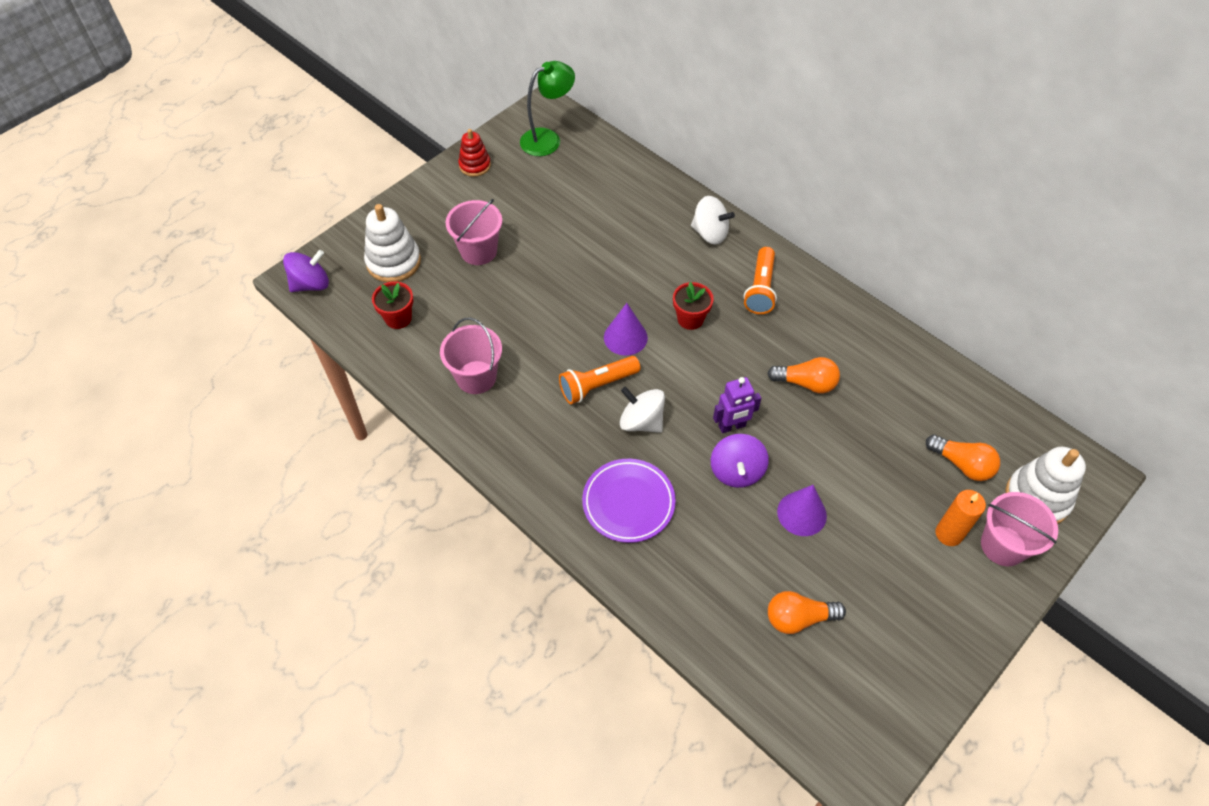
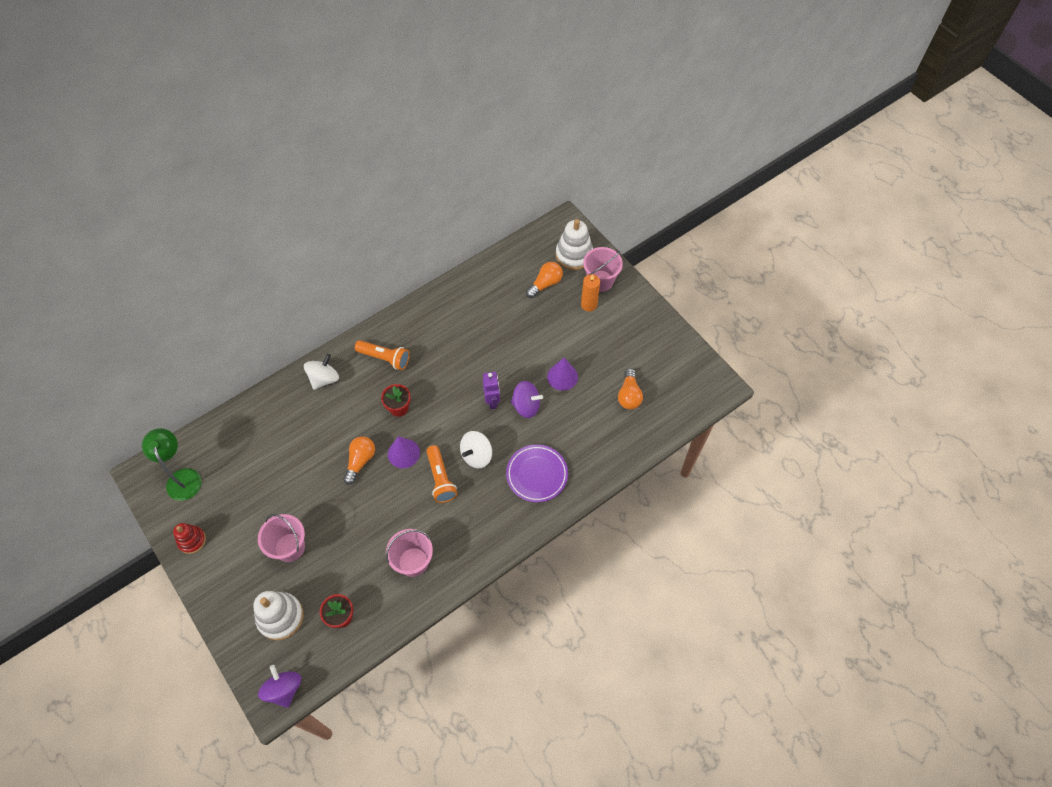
camera: 80 degrees left, 5 degrees up
orange light bulb [767,357,840,393] -> orange light bulb moved to [343,436,375,485]

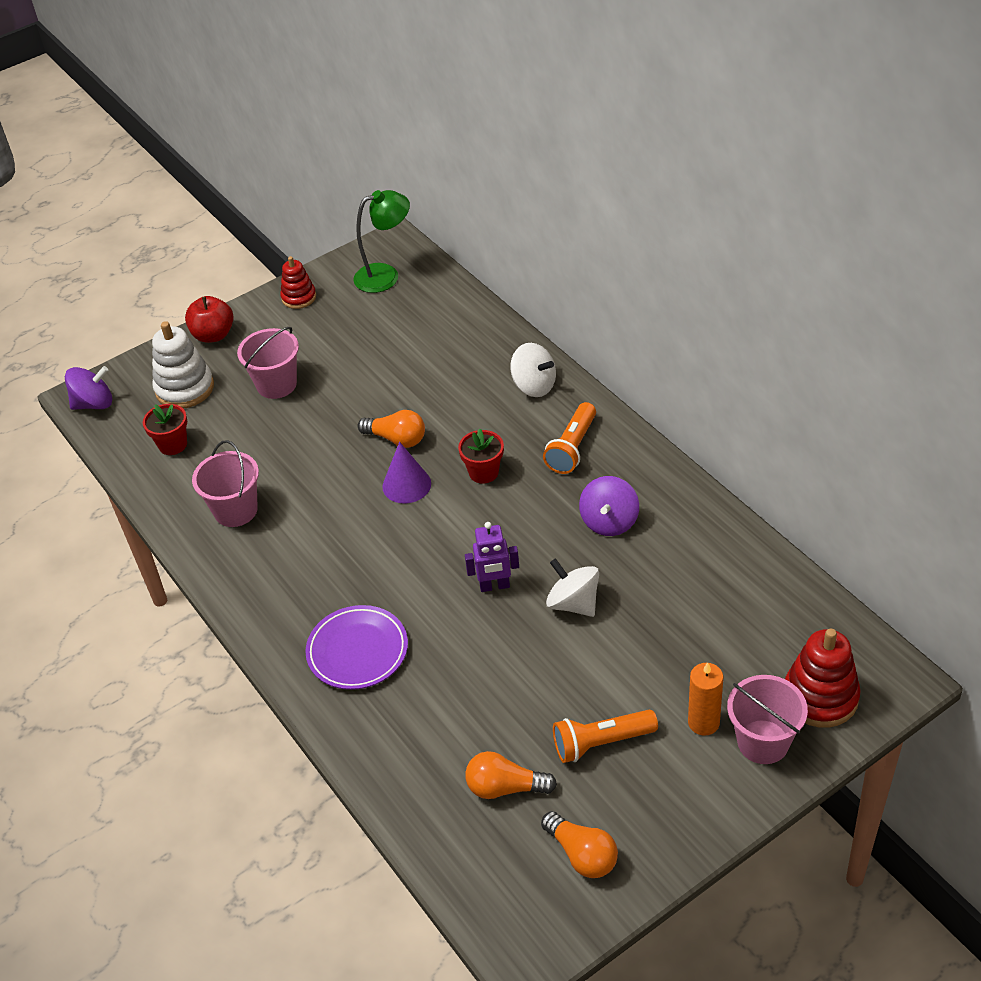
camera: 95 degrees right, 15 degrees down
orange flashlight [426,445,457,503] -> orange flashlight moved to [553,710,658,763]
white spinning top [460,431,492,468] -> white spinning top moved to [546,558,599,617]
purple spinning top [511,381,543,418] -> purple spinning top moved to [579,476,639,536]
orange light bulb [526,262,563,298] -> orange light bulb moved to [541,811,618,878]
purple cone [547,358,578,391] -> none
white stacking toy [556,219,593,270] -> red stacking toy [785,628,861,728]
none -> red apple [185,296,234,343]

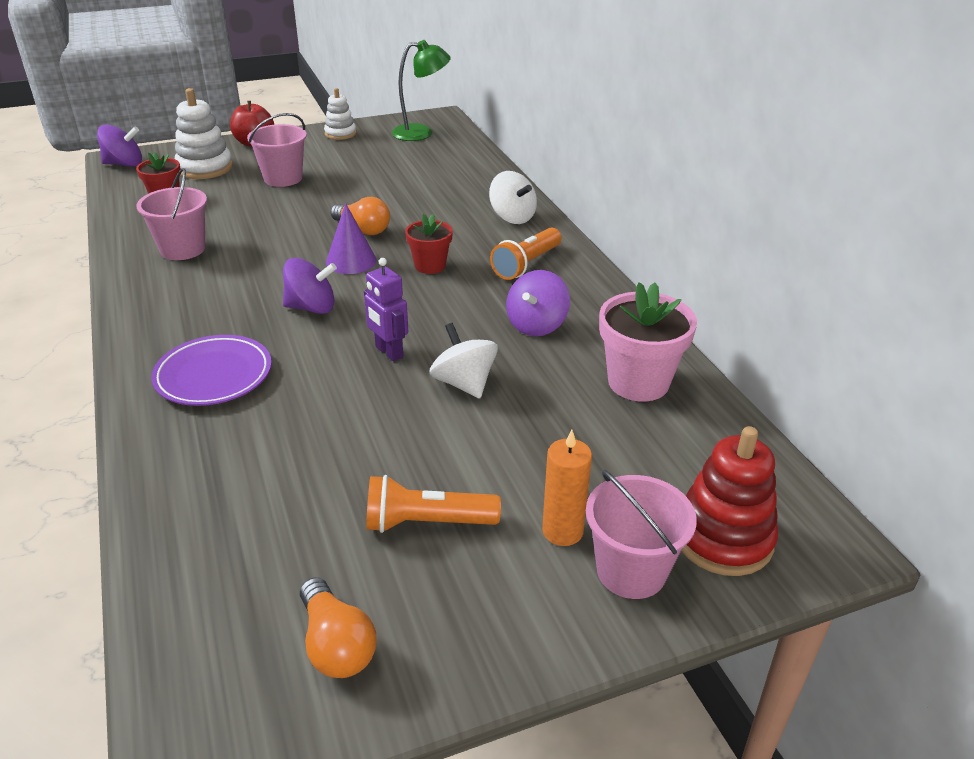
camera: 10 degrees right, 10 degrees down
red stacking toy [280,256,316,309] -> white stacking toy [324,88,356,140]
purple robot [465,522,519,592] -> purple robot turned 45 degrees clockwise [364,258,408,361]
orange light bulb [465,751,557,799] -> none
none -> purple spinning top [283,258,337,314]
none -> pink flower pot [599,282,697,401]

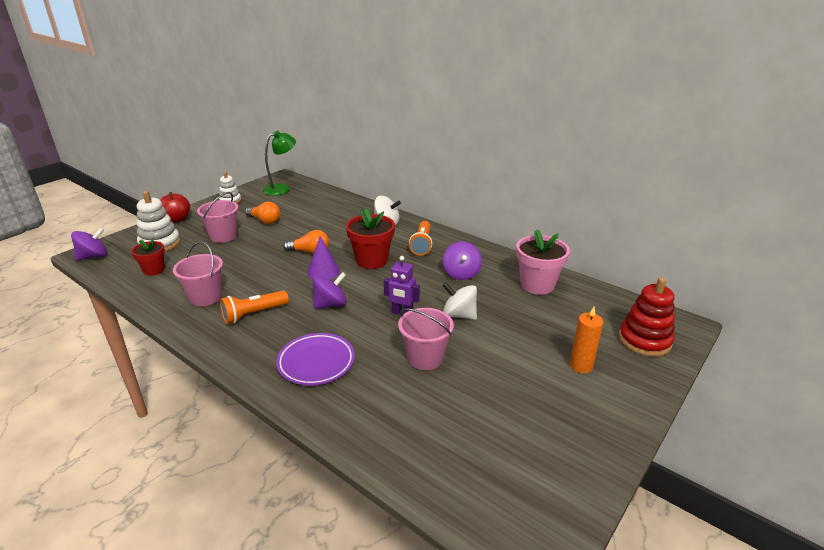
camera: 30 degrees left, 5 degrees down
orange light bulb [300,577,377,678] -> orange light bulb moved to [245,202,280,224]
orange flashlight [366,475,501,533] -> orange flashlight moved to [220,290,289,324]
red flower pot [405,214,453,274] -> red flower pot [346,208,395,269], size x1.64
pink bucket [586,470,697,599] -> pink bucket moved to [398,308,454,370]

